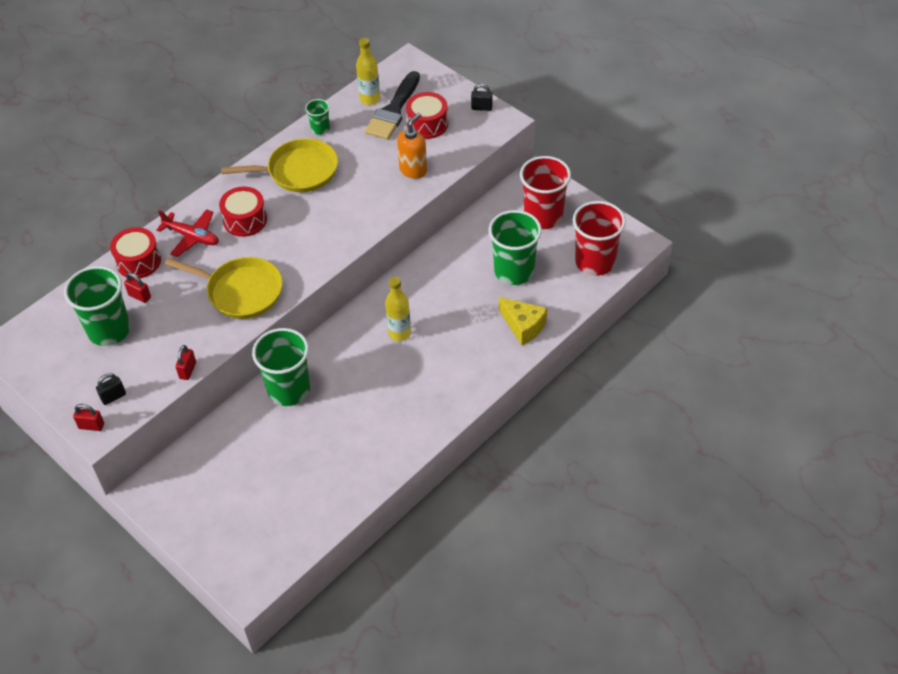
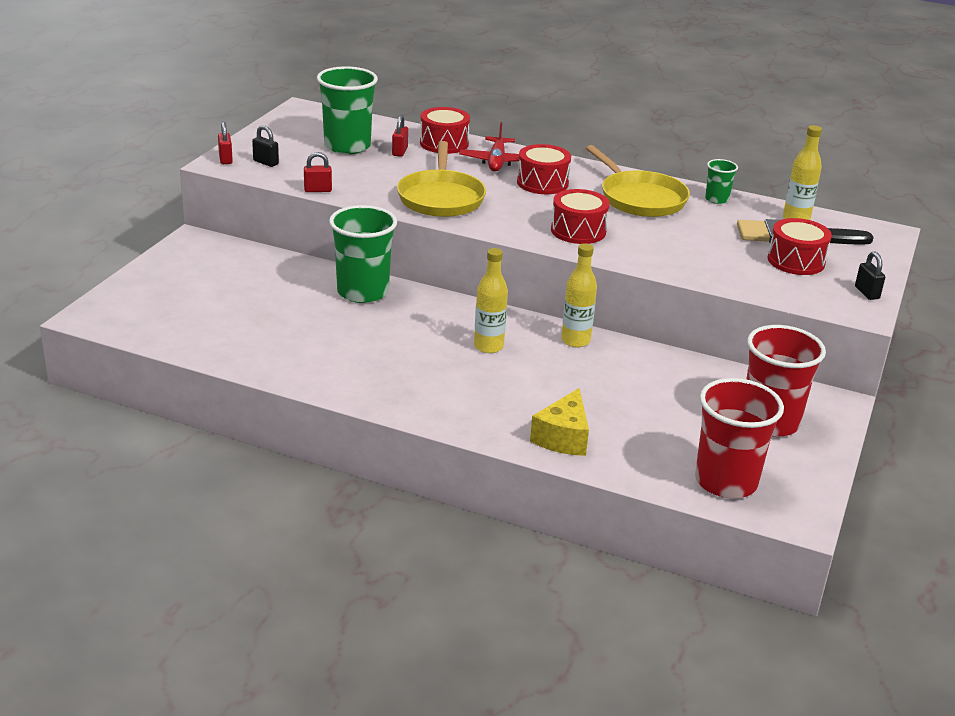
camera: 65 degrees right, 20 degrees down
orange soap dispenser [397,113,427,179] -> none
green cup [489,210,542,285] -> none
none -> red drum [551,189,610,244]
none -> yellow bottle [561,243,597,347]

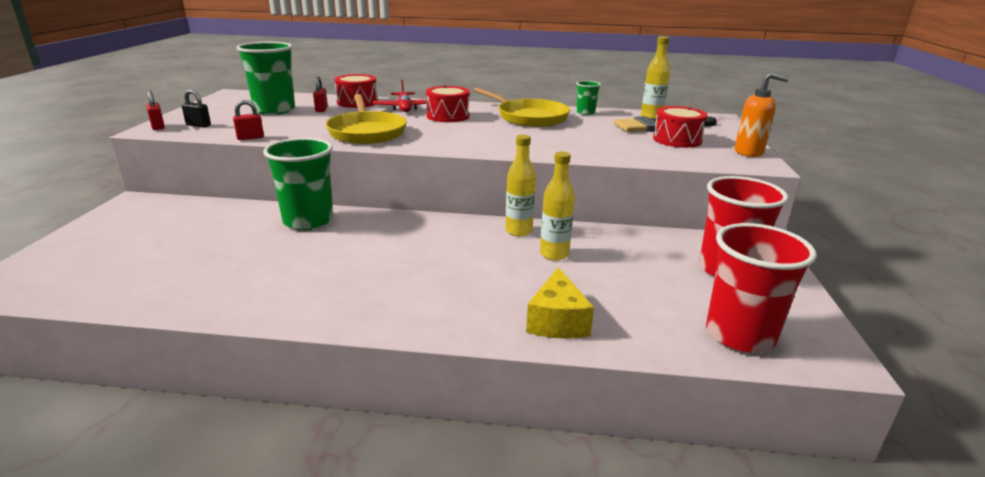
camera: 15 degrees left, 5 degrees down
yellow bottle [474,248,508,353] -> yellow bottle moved to [540,152,575,261]
red drum [551,189,610,244] -> none
black padlock [855,252,885,300] -> orange soap dispenser [735,72,789,157]

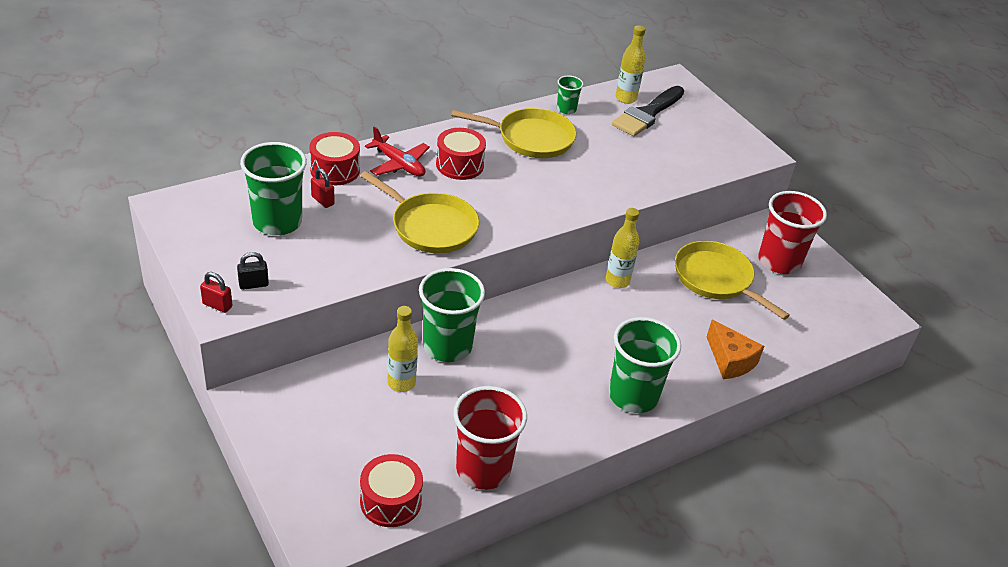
camera: 40 degrees left, 15 degrees up
red padlock [233,100,264,140] -> none
yellow cheese [526,267,594,339] -> orange cheese [707,320,764,379]
yellow bottle [540,152,575,261] -> yellow bottle moved to [387,306,418,392]
red drum [653,106,708,148] -> red drum moved to [360,454,423,527]
red cup [706,223,816,353] -> red cup moved to [453,386,527,490]
orange soap dispenser [735,72,789,157] -> none
none -> green cup [609,317,681,413]
none -> yellow pan [675,241,790,320]

